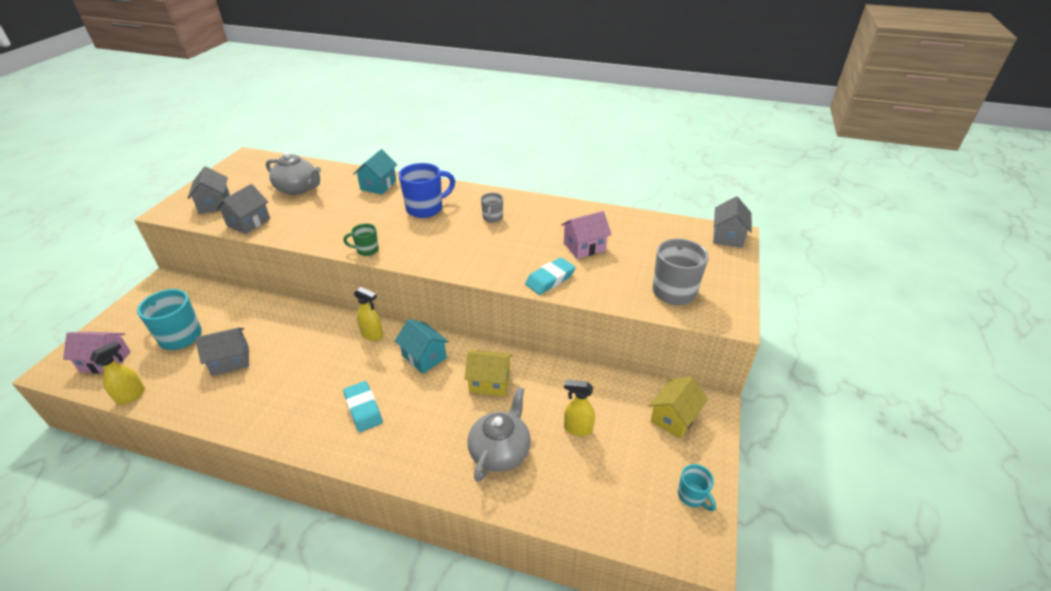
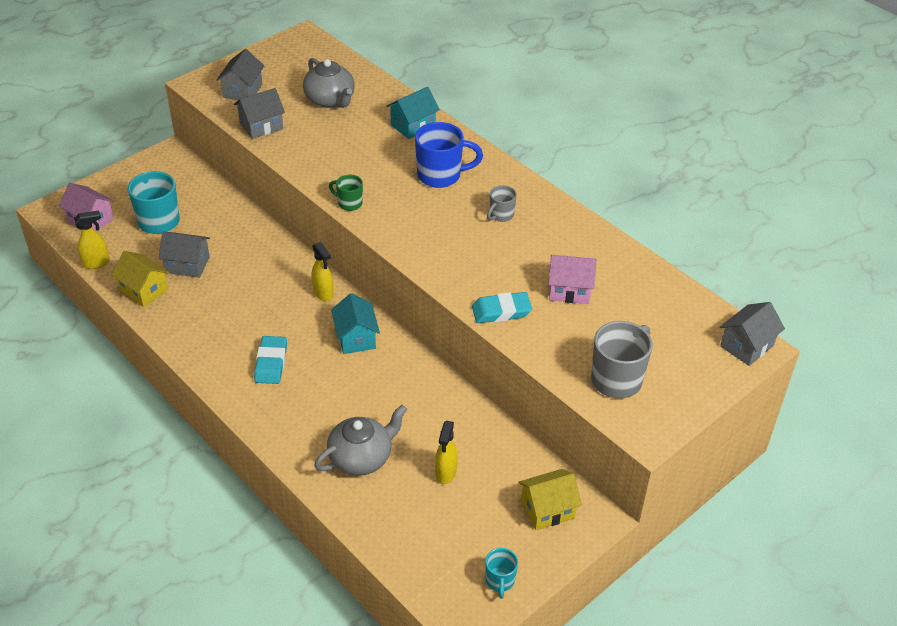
camera: 30 degrees right, 5 degrees up
yellow house [464,350,513,396] -> yellow house moved to [111,251,169,307]
yellow spray bottle [564,380,595,436] -> yellow spray bottle turned 120 degrees counterclockwise [435,421,457,484]

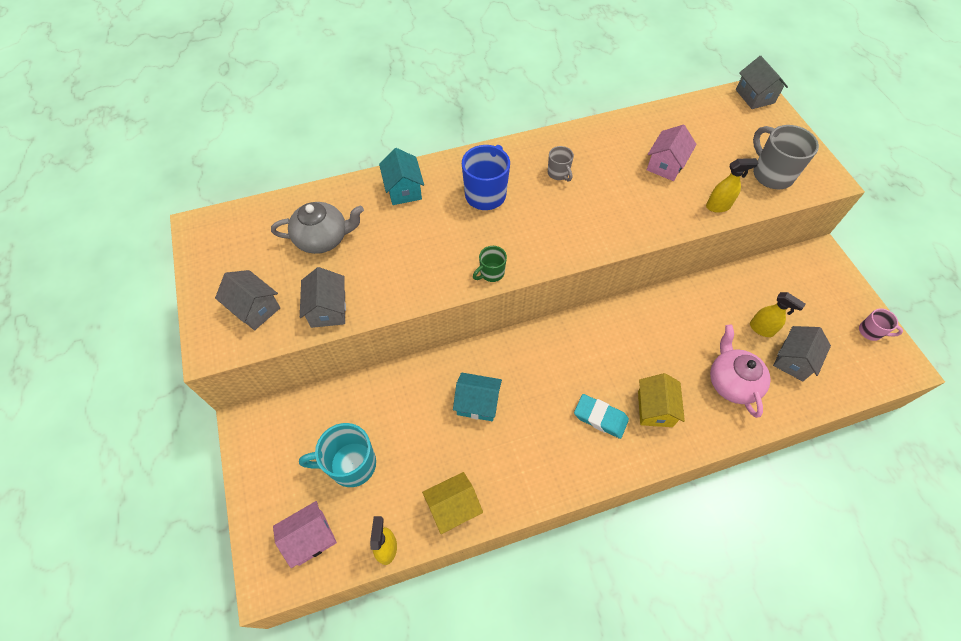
camera: 65 degrees left, 15 degrees up
grey house [159,232,210,278] -> grey house moved to [773,326,831,381]
yellow spray bottle [312,242,334,302] -> yellow spray bottle moved to [706,158,758,213]
grey teapot [314,405,407,476] -> pink teapot [710,325,771,418]
turquoise house [331,293,380,354] -> turquoise house moved to [453,372,502,421]
turquoise eraser [472,292,532,323] -> none
turquoise mug [485,548,518,599] -> pink mug [859,308,903,341]
yellow house [518,469,582,530] -> yellow house moved to [638,373,685,427]

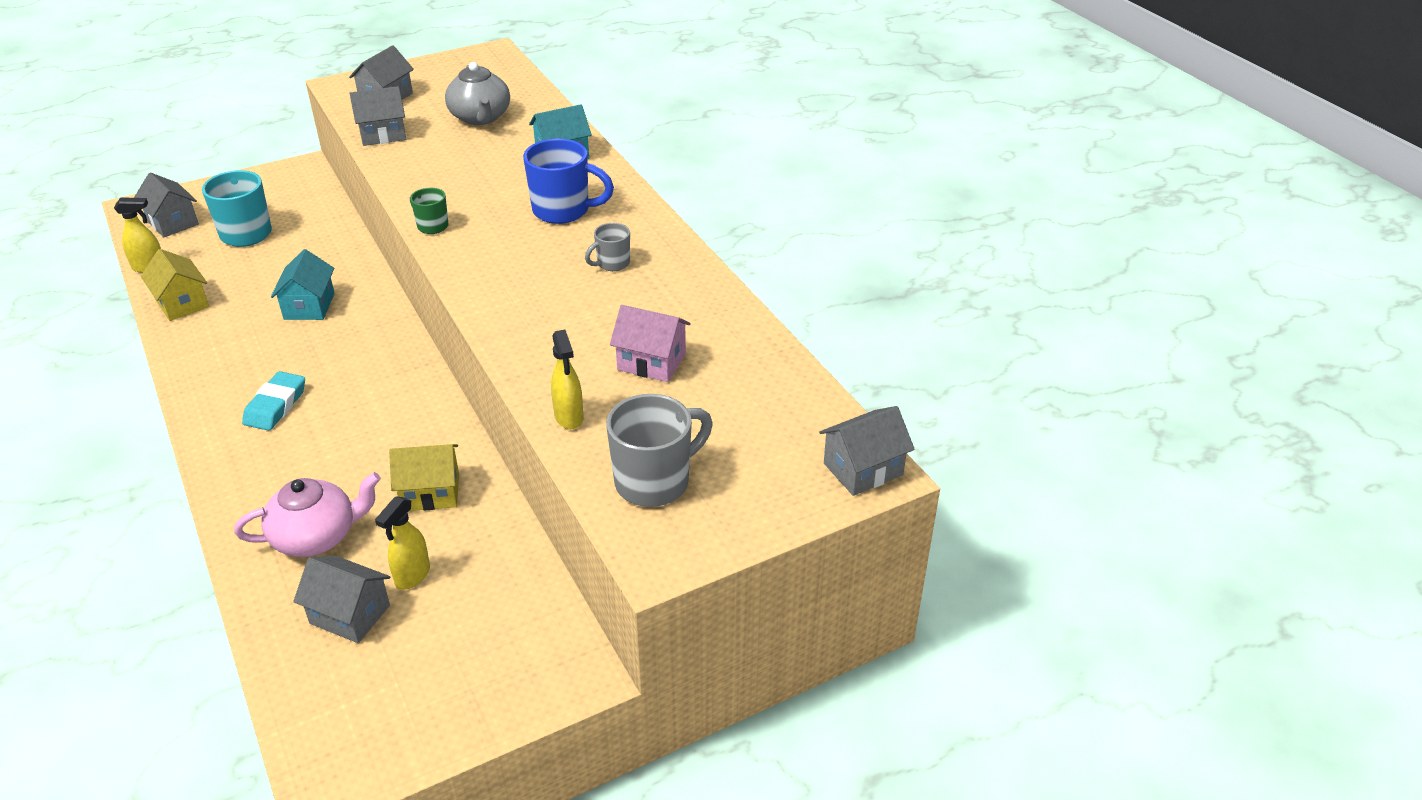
camera: 80 degrees right, 20 degrees down
pink house [273,501,337,568] -> grey house [134,172,199,237]
yellow house [638,373,685,427] -> yellow house moved to [389,444,459,511]
pink mug [859,308,903,341] -> none

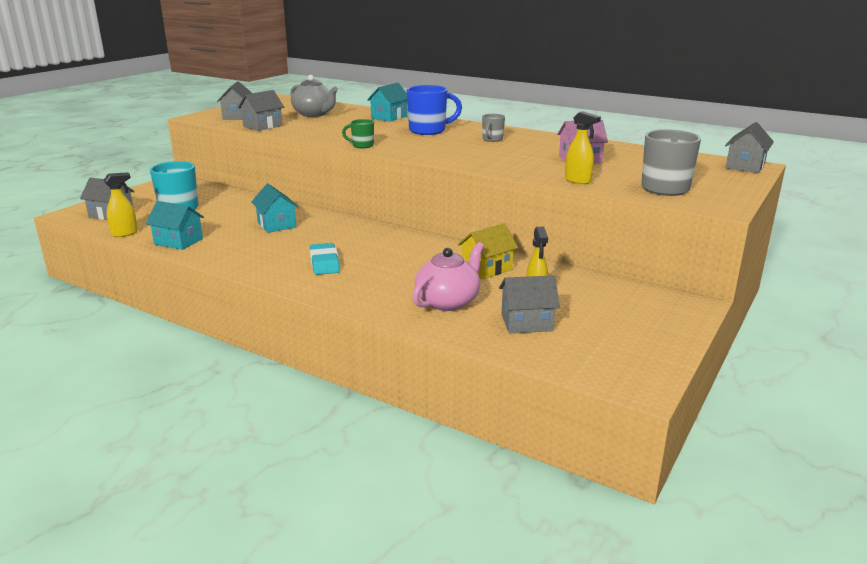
camera: 30 degrees left, 15 degrees down
yellow house [141,249,209,321] -> turquoise house [146,201,204,250]

